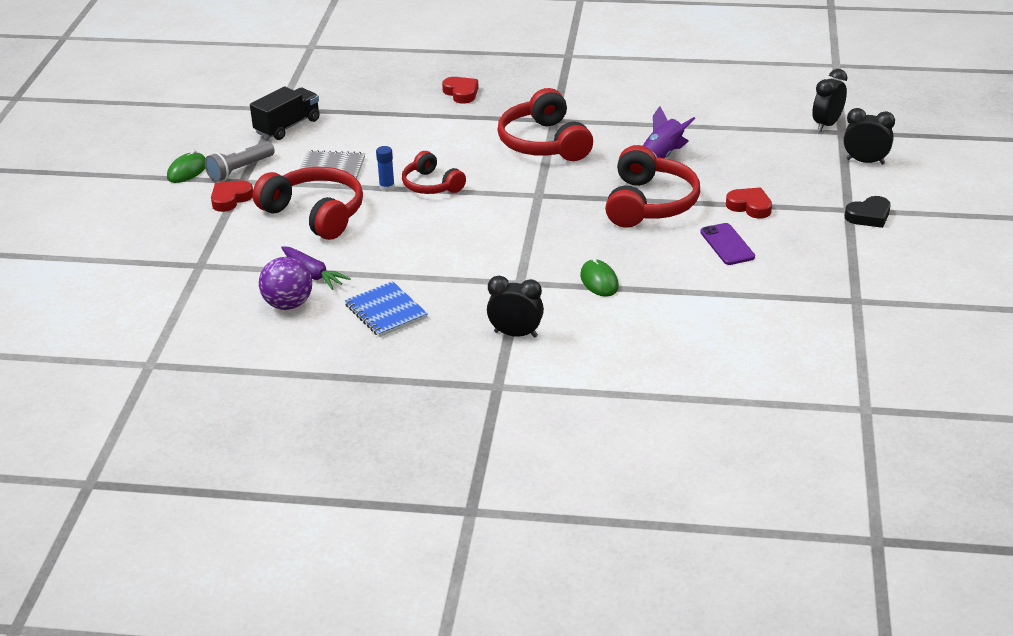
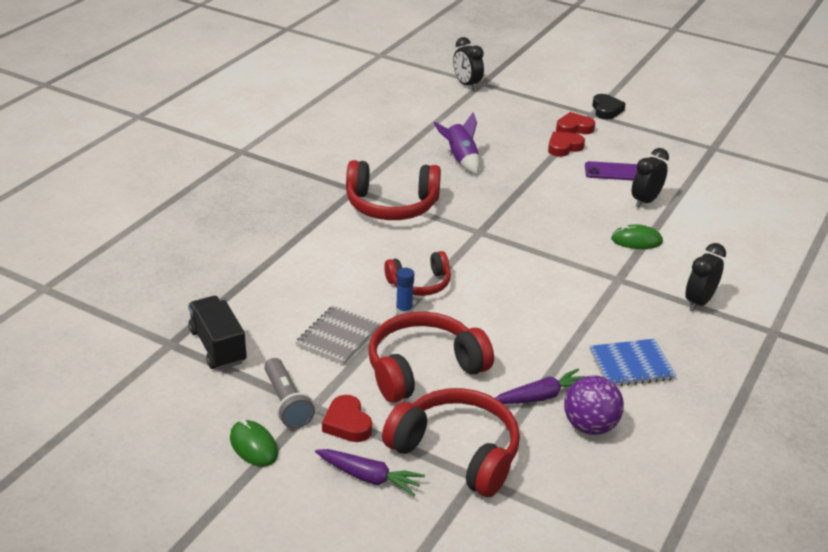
camera: 70 degrees left, 0 degrees up
red heart [442,77,479,104] -> red heart moved to [556,112,595,134]
red headphones [605,145,700,228] -> red headphones moved to [382,388,520,497]
black clock [844,108,895,165] -> black clock moved to [632,148,669,208]
none -> purple carrot [315,449,425,496]

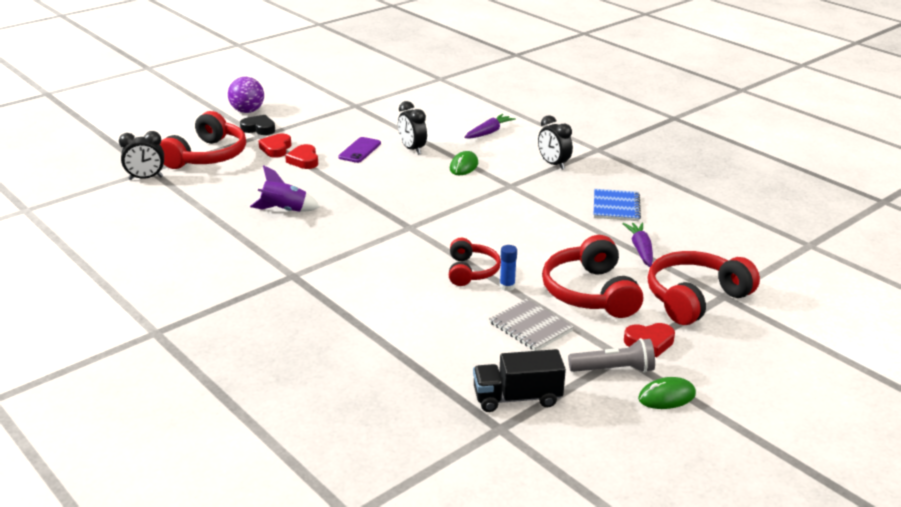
camera: 70 degrees left, 5 degrees down
purple carrot [315,449,425,496] -> purple carrot moved to [464,114,516,138]
red headphones [346,160,441,220] -> red headphones moved to [160,111,246,169]
purple ball [564,375,624,435] -> purple ball moved to [228,77,264,113]

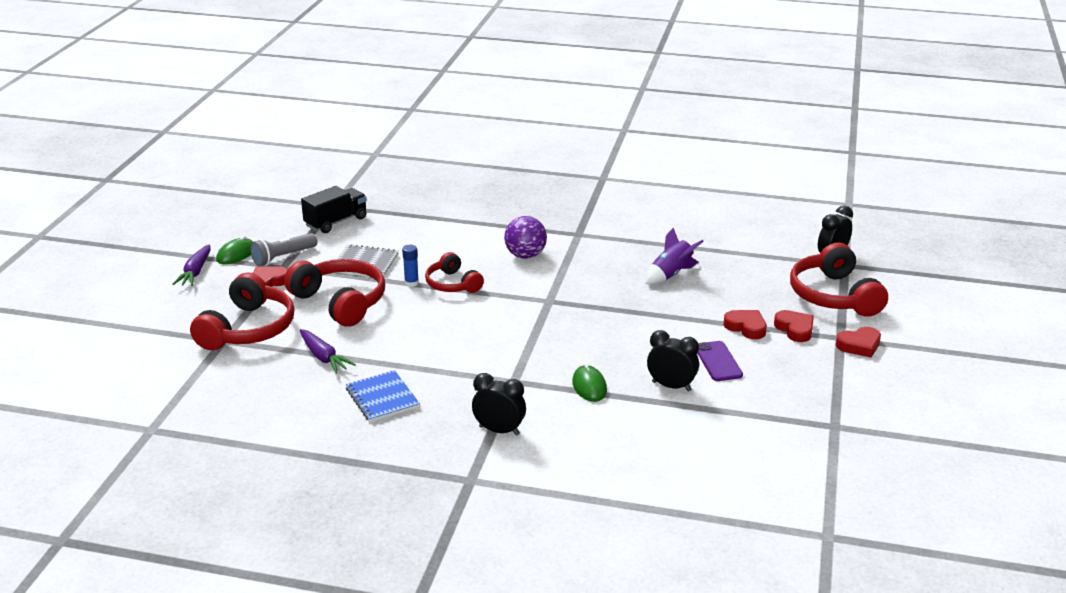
camera: 145 degrees right, 0 degrees up
purple ball [228,77,264,113] -> purple ball moved to [504,216,547,259]
black heart [240,115,275,135] -> red heart [836,327,881,358]
purple carrot [464,114,516,138] -> purple carrot moved to [172,244,211,286]

